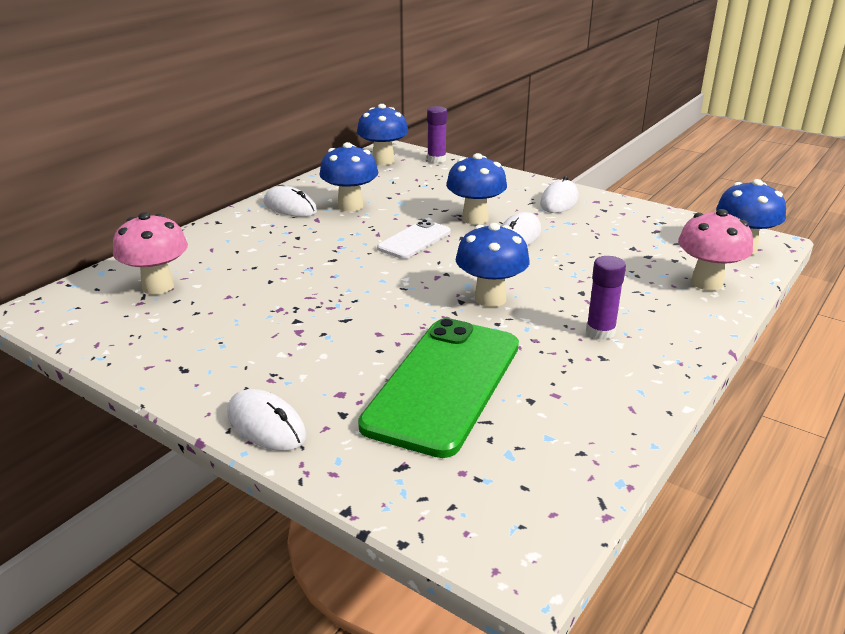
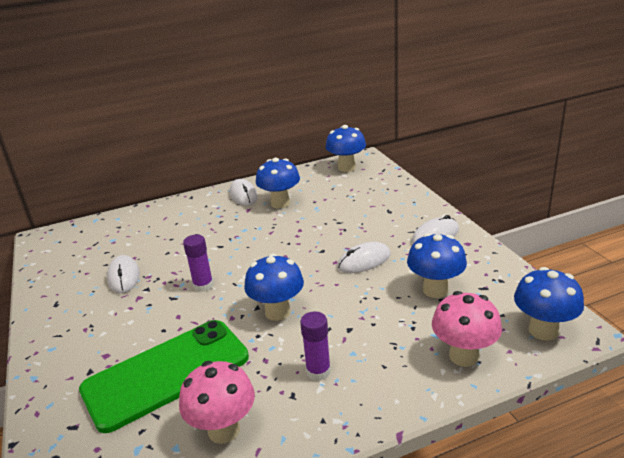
camera: 35 degrees right, 0 degrees up
pink mushroom [113,212,188,295] -> pink mushroom moved to [179,361,255,444]
white mouse [227,389,306,451] -> white mouse moved to [107,255,140,293]
white phone [377,219,451,259] -> none
purple glue stick [427,106,447,163] -> purple glue stick moved to [183,234,213,292]
blue mushroom [446,153,507,225] -> blue mushroom moved to [407,233,467,298]

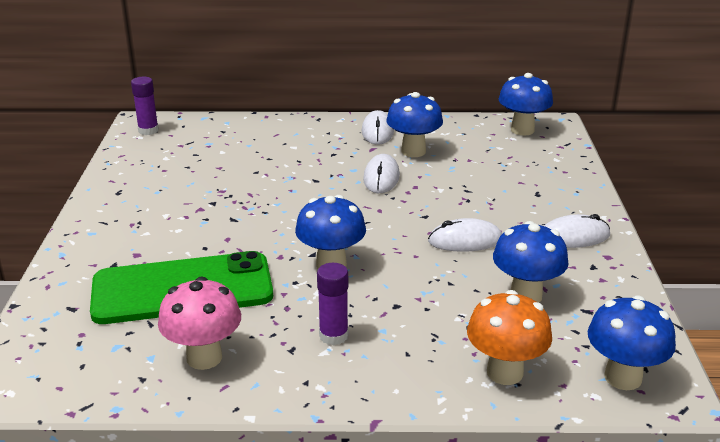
camera: 20 degrees right, 0 degrees up
white mouse [107,255,140,293] -> white mouse moved to [363,154,400,193]
purple glue stick [183,234,213,292] -> purple glue stick moved to [131,77,159,135]
pink mushroom [432,291,502,367] -> orange mushroom [467,290,552,385]

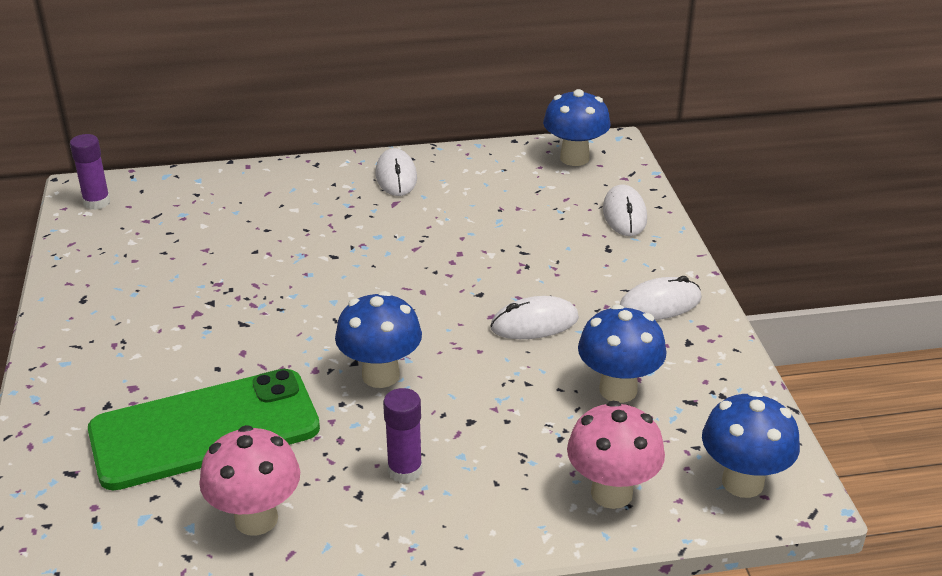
camera: 10 degrees left, 5 degrees up
white mouse [363,154,400,193] -> white mouse moved to [603,184,647,236]
blue mushroom [386,92,443,157] -> none
orange mushroom [467,290,552,385] -> pink mushroom [567,401,665,509]

